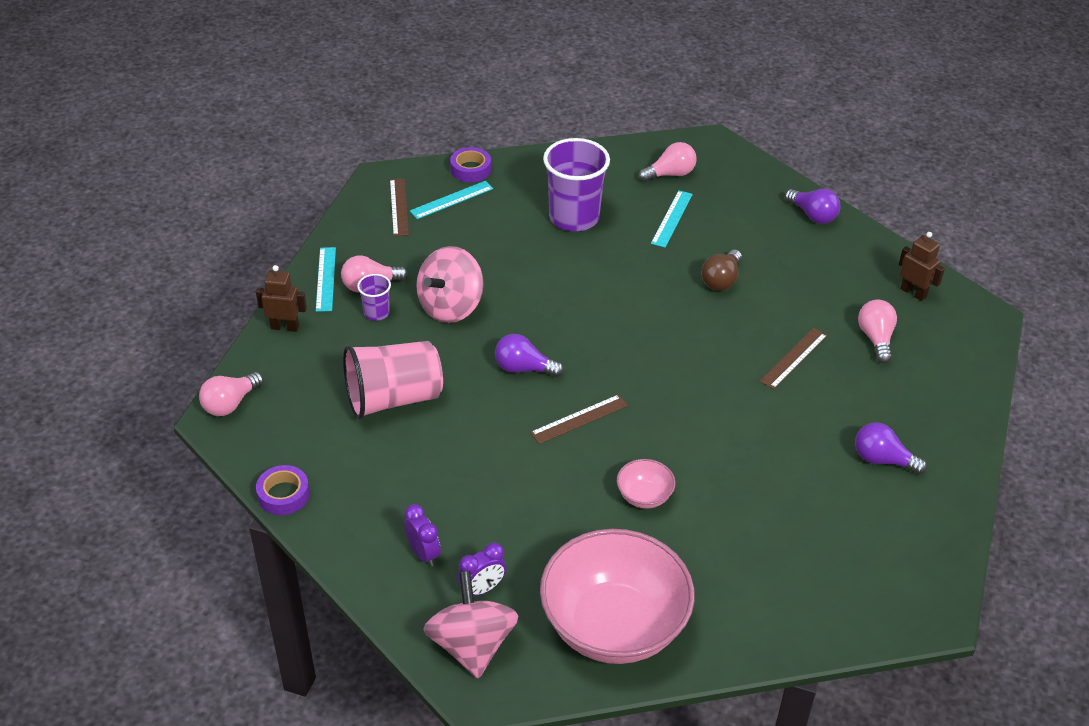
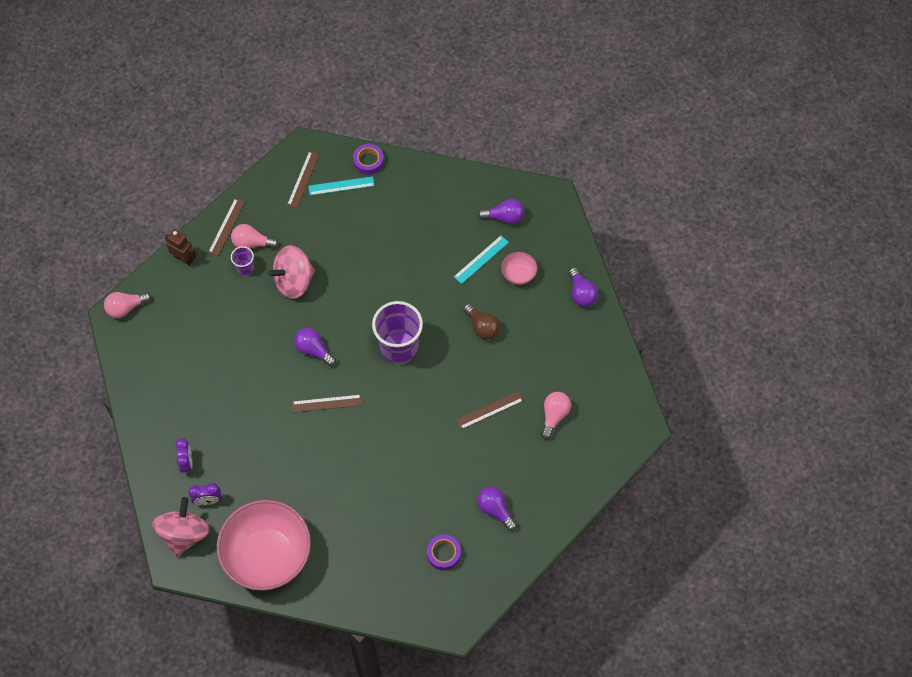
camera: 25 degrees right, 20 degrees up
purple tape [256,465,310,515] -> purple tape moved to [427,534,461,570]
turquoise ruler [316,247,336,312] -> brown ruler [208,198,245,256]
pink cup [343,341,443,420] -> none
purple cup [543,138,610,231] -> purple cup moved to [372,301,423,364]
pink bowl [617,459,675,509] -> pink bowl moved to [501,252,537,285]
pink light bulb [639,142,697,182] -> purple light bulb [478,199,525,225]
brown light bulb [701,250,742,291] -> brown light bulb turned 90 degrees counterclockwise [463,304,500,340]
brown robot [899,232,945,301] -> none

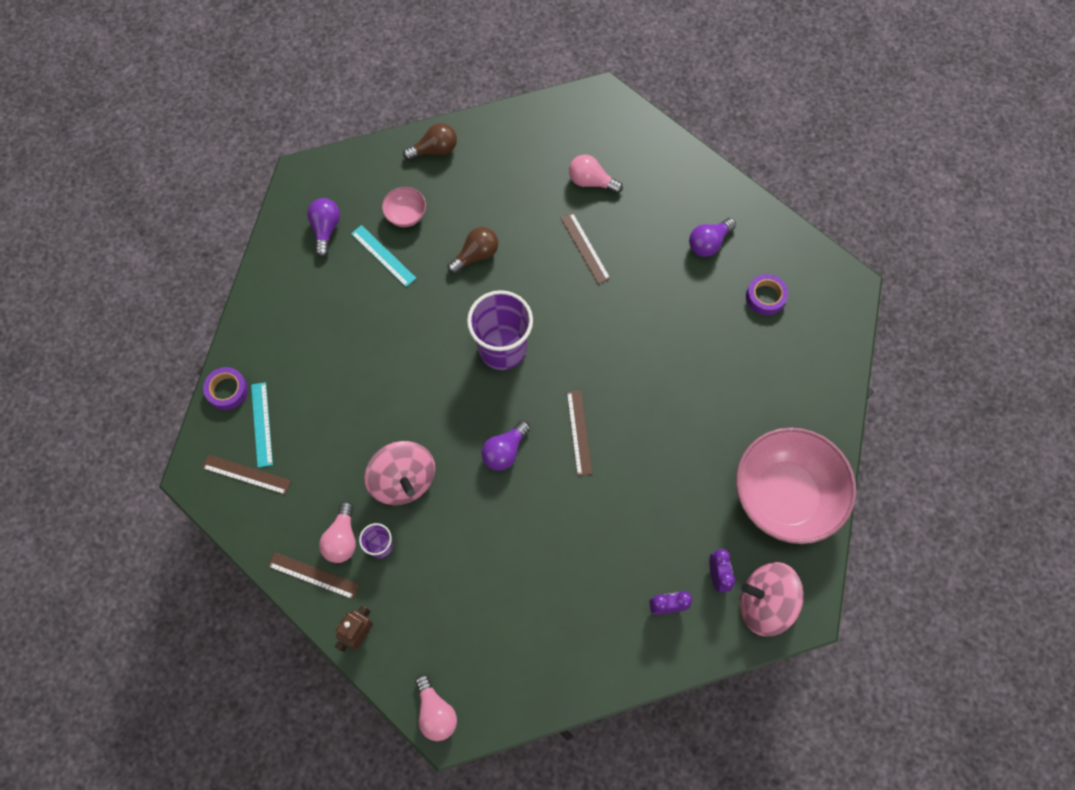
camera: 90 degrees left, 5 degrees up
purple light bulb [569,267,598,307] -> brown light bulb [403,123,457,160]

